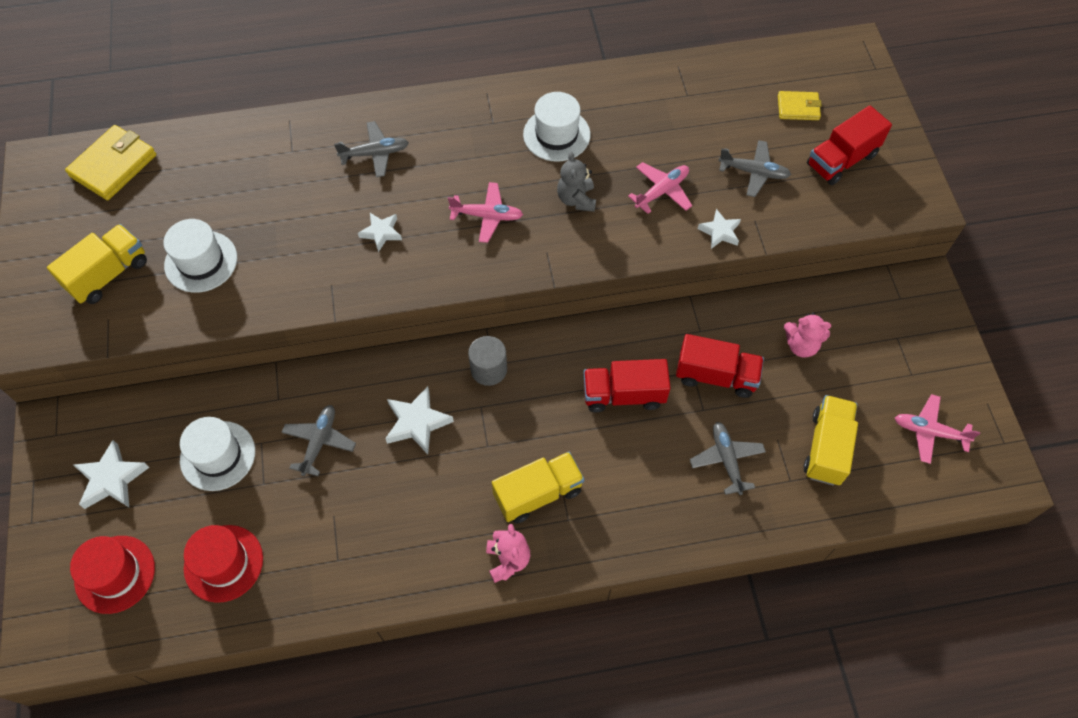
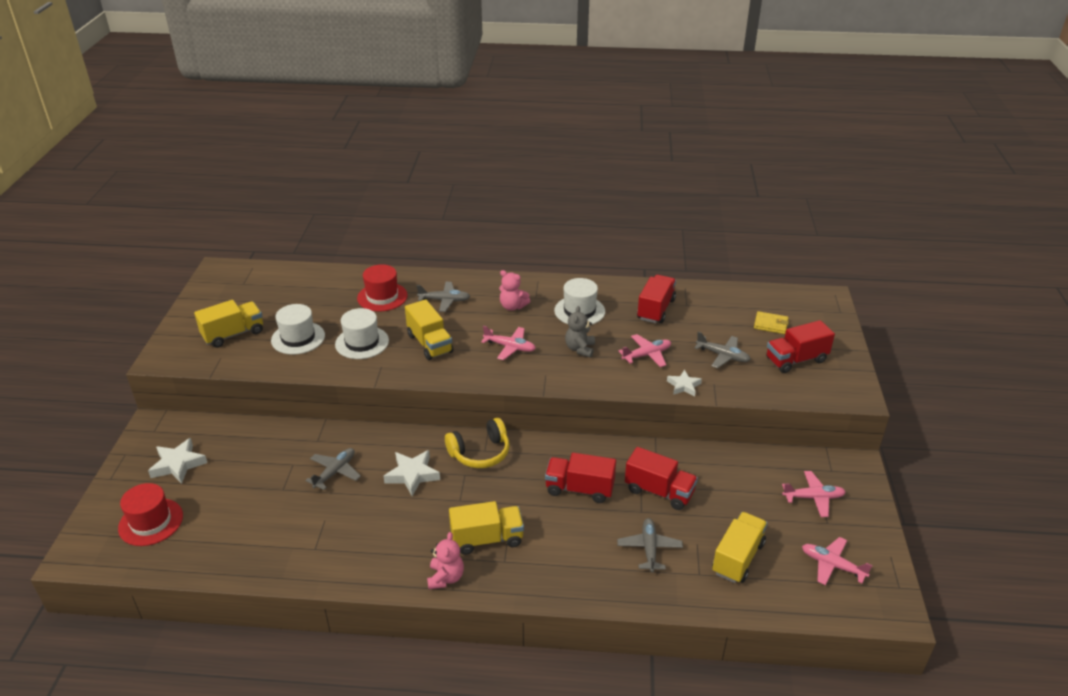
camera: 15 degrees right, 25 degrees down
yellow wallet [65,125,156,200] -> none
white hat [180,417,255,491] -> white hat moved to [335,308,389,359]
red hat [184,525,263,603] -> red hat moved to [357,264,408,311]
white star [358,213,402,252] -> yellow truck [405,299,453,360]
grey cylinder [468,336,507,386] -> yellow headphones [445,418,510,468]
pink teddy bear [784,312,831,358] -> pink teddy bear moved to [499,270,530,311]
none -> red truck [637,275,676,323]
none -> pink plane [782,471,846,517]

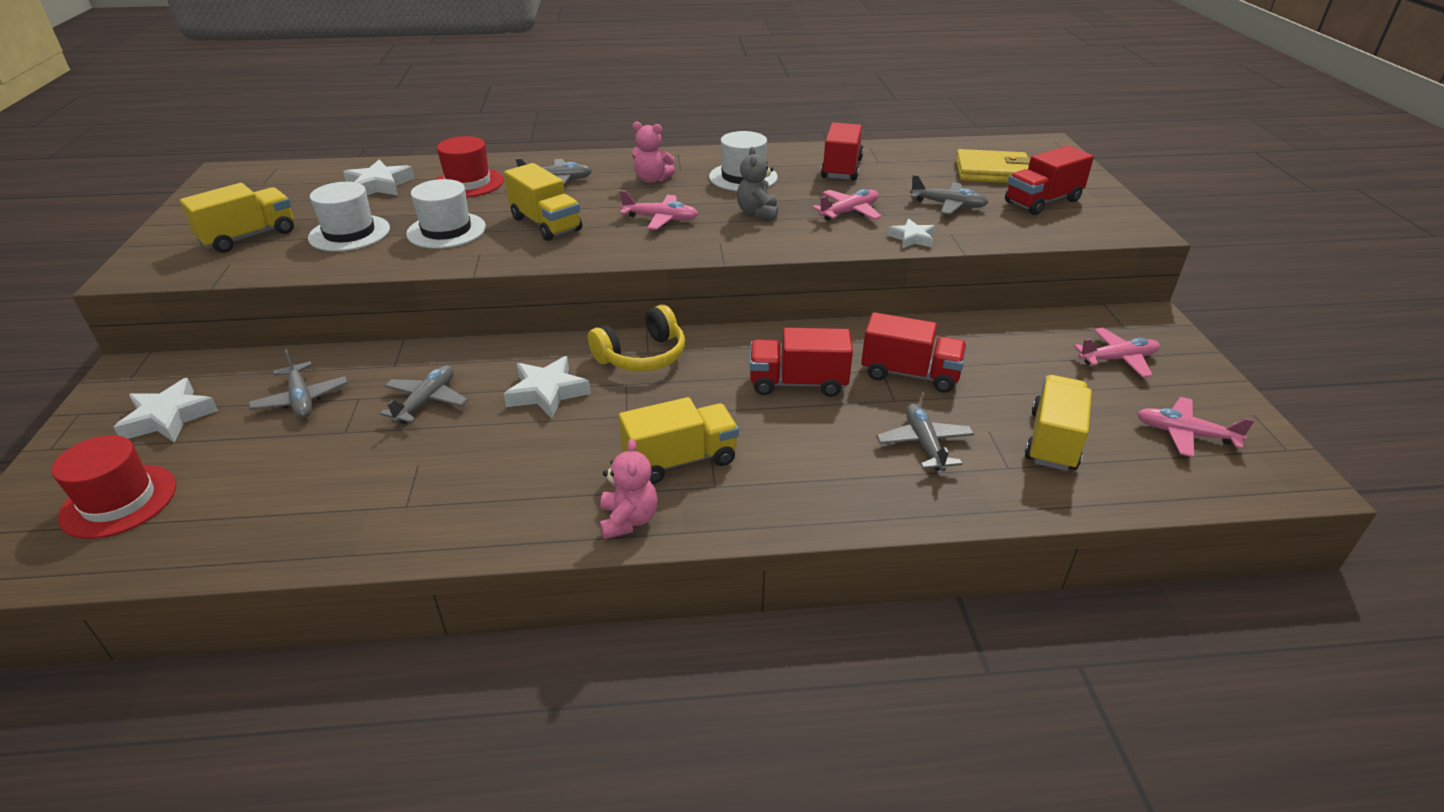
camera: 10 degrees left, 0 degrees up
yellow wallet [754,311,789,334] -> yellow wallet [956,149,1030,183], size x1.69
none -> grey plane [248,349,348,418]
none -> white star [343,160,414,195]

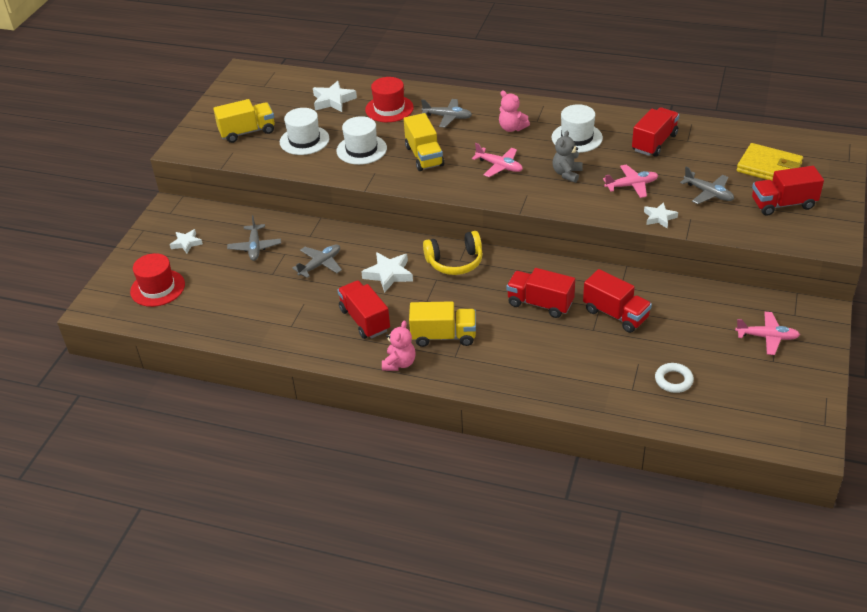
camera: 25 degrees right, 5 degrees up
white star [113,378,218,443] -> white star [170,229,203,253], size x0.65
grey plane [876,403,974,472] -> none
yellow truck [1025,375,1092,471] -> white ring [655,363,694,393]
pink plane [1137,397,1254,457] -> none
none -> red truck [338,280,390,339]

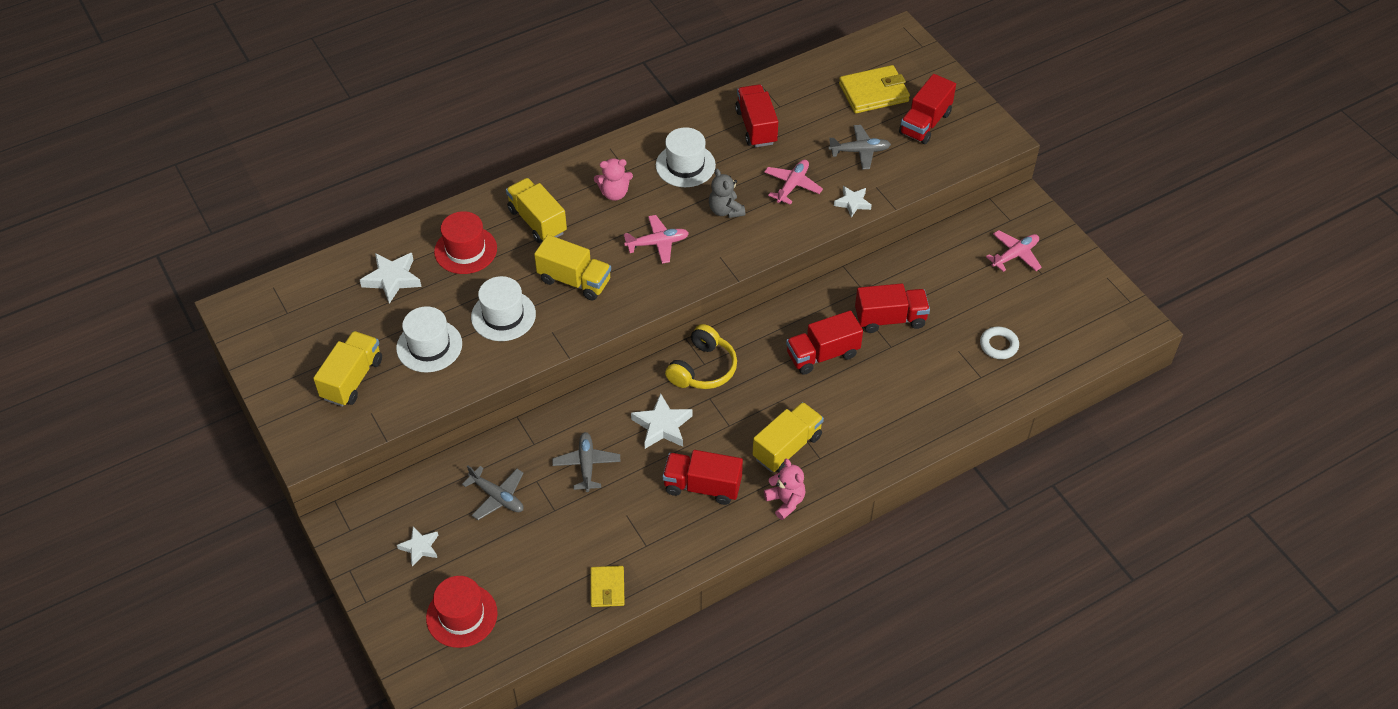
camera: 50 degrees left, 10 degrees up
grey plane [421,99,472,128] -> yellow truck [506,178,567,243]
none -> yellow wallet [590,566,625,607]

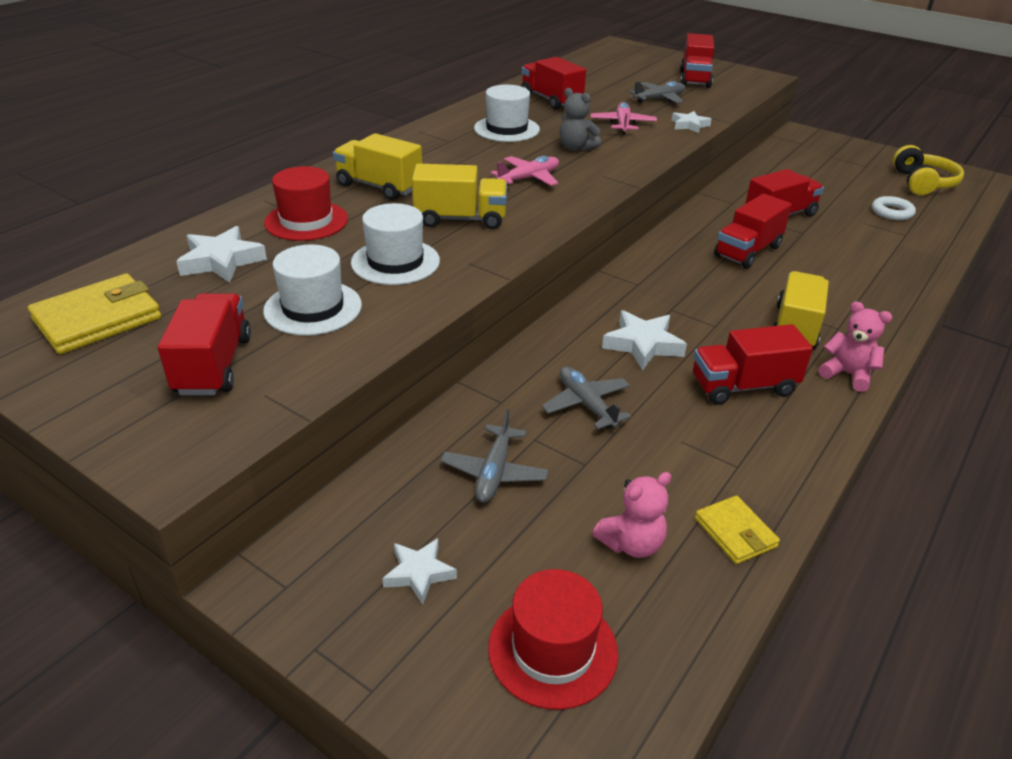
camera: 25 degrees left, 15 degrees down
yellow truck [313,331,382,407] -> red truck [158,293,251,395]
grey plane [462,466,523,520] -> grey plane turned 90 degrees clockwise [441,409,549,503]
pink teddy bear [594,159,633,201] -> pink teddy bear moved to [592,472,671,558]
yellow headphones [665,324,737,389] -> yellow headphones moved to [893,145,964,195]
yellow wallet [839,65,910,113] -> yellow wallet moved to [28,274,161,354]
pink plane [986,230,1042,272] -> none

